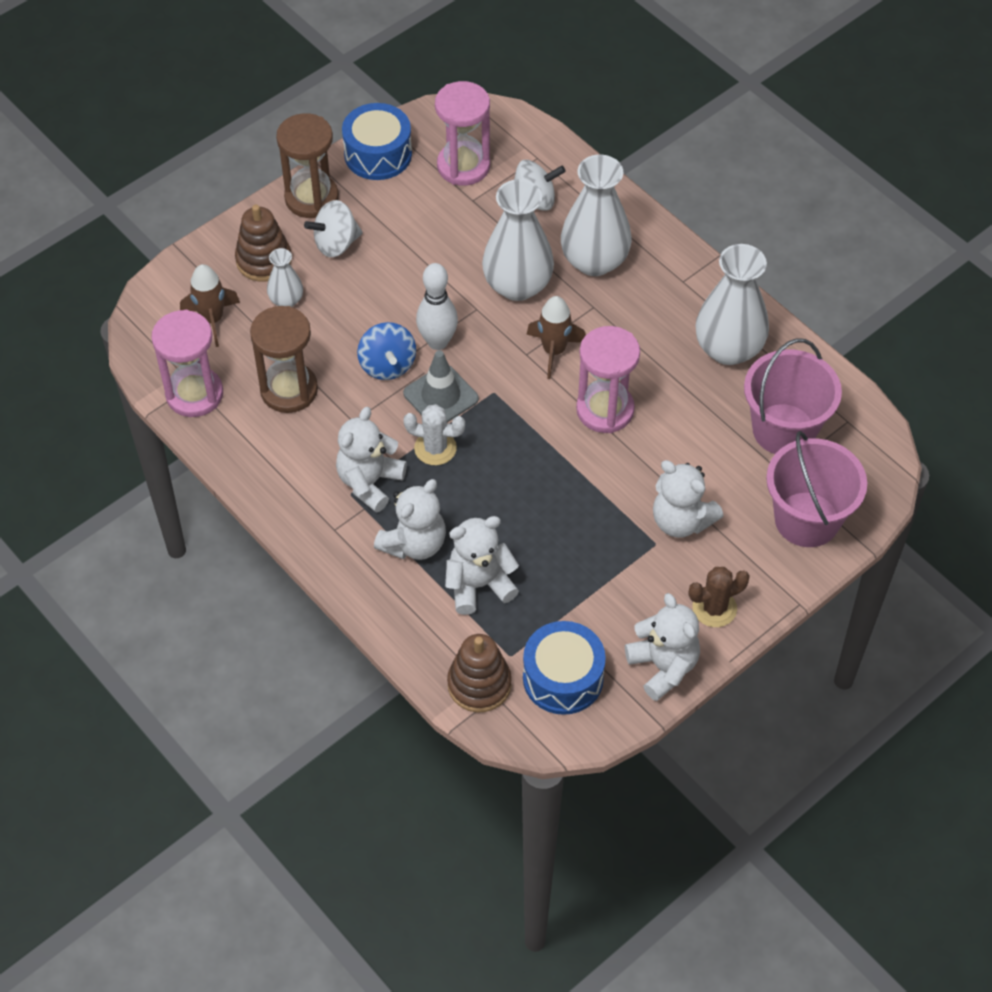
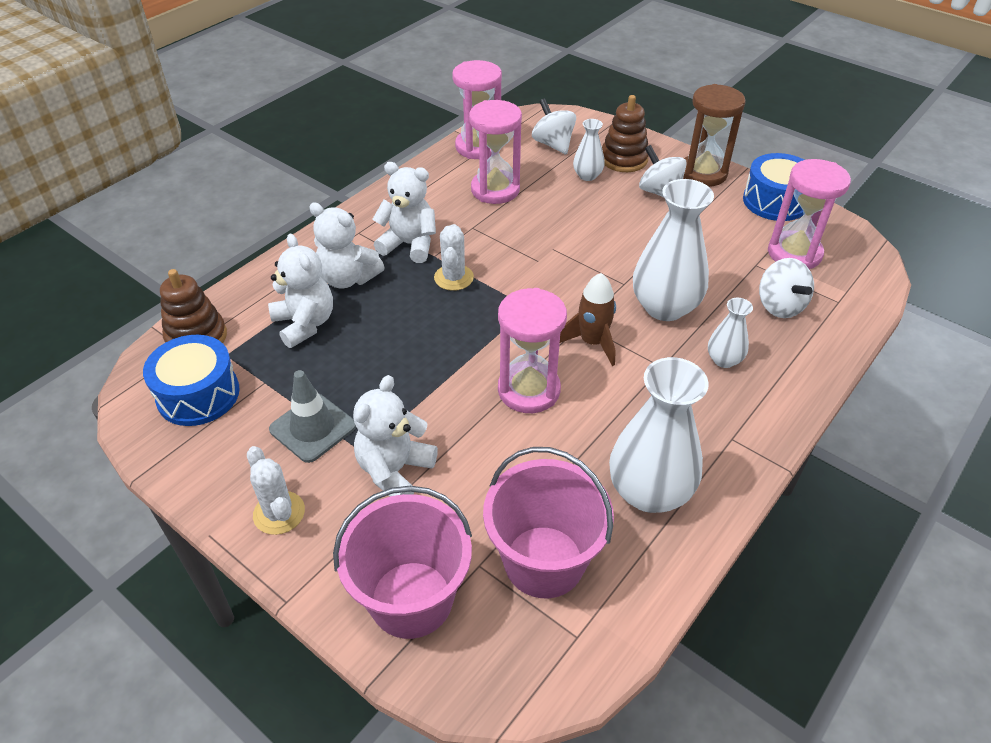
camera: 80 degrees right, 10 degrees down
brown rocket [180,264,240,347] -> white spinning top [532,99,576,155]
brown hourglass [250,306,318,413] -> pink hourglass [469,100,522,204]
blue spinning top [357,322,416,380] -> none
grey traffic cone [403,350,479,423] -> grey traffic cone moved to [269,370,356,463]
white bowling pin [416,263,458,350] -> none
white vase [561,155,632,276] -> white vase [708,298,753,368], size x0.51
white teddy bear [625,593,700,701] -> none
brown cactus [689,567,750,627] -> white cactus [247,446,305,535]

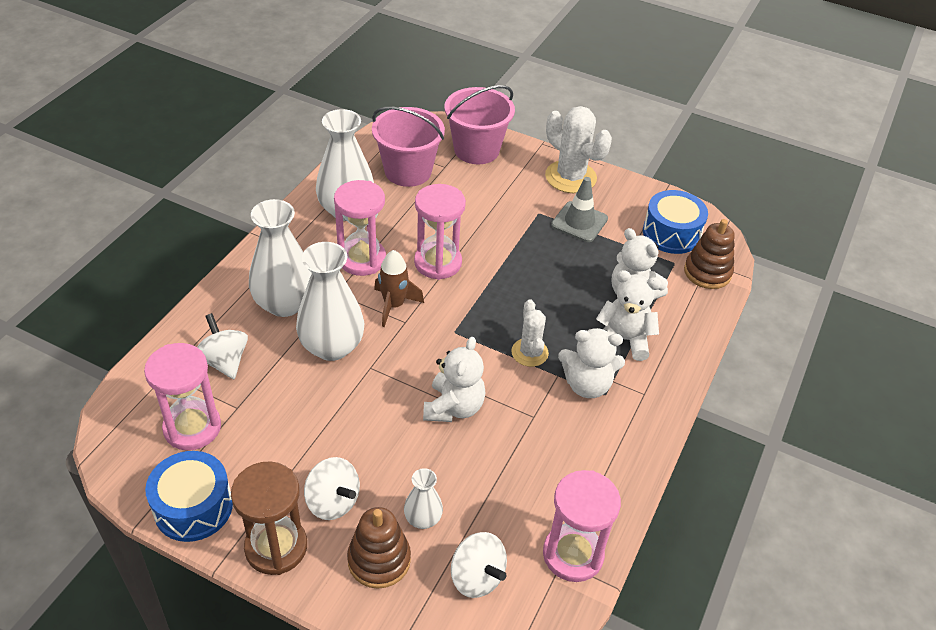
camera: 165 degrees right, 0 degrees up
white cactus [247,446,305,535] -> white cactus [545,106,612,193], size x1.67
white teddy bear [353,375,438,497] -> white teddy bear moved to [423,337,485,422]
pink hourglass [469,100,522,204] -> pink hourglass moved to [334,180,386,276]
white vase [708,298,753,368] -> white vase [249,199,312,317], size x1.98

